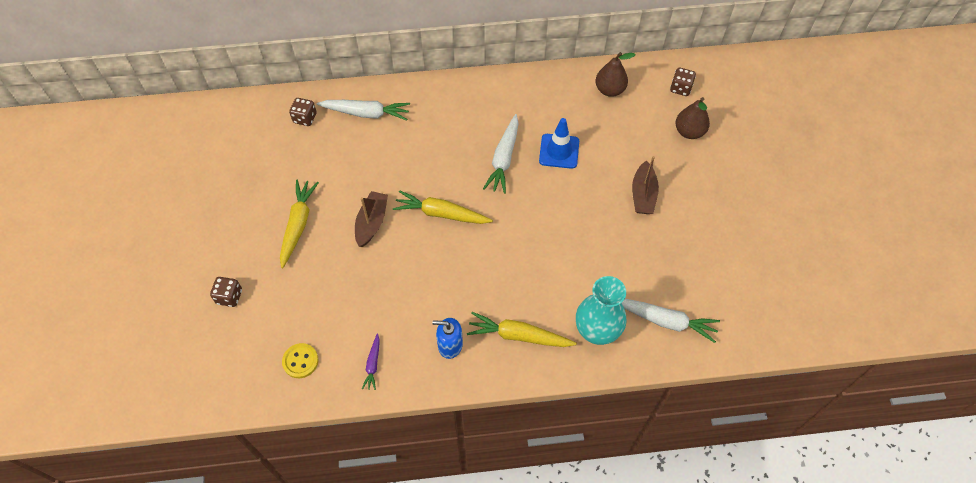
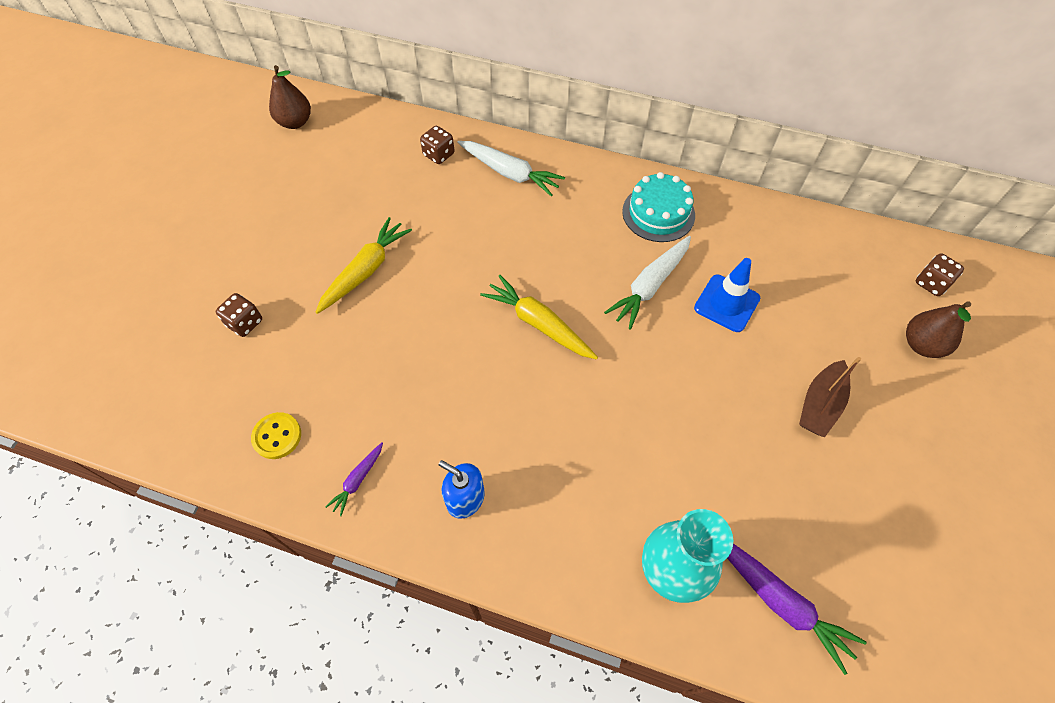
camera: 25 degrees right, 0 degrees up
brown boat [355,191,388,247] -> none
yellow carrot [467,312,577,347] -> none
brown pear [596,52,636,97] -> brown pear moved to [269,65,311,129]
white carrot [622,299,720,343] -> purple carrot [727,543,867,675]
none -> turquoise cake [622,172,695,242]

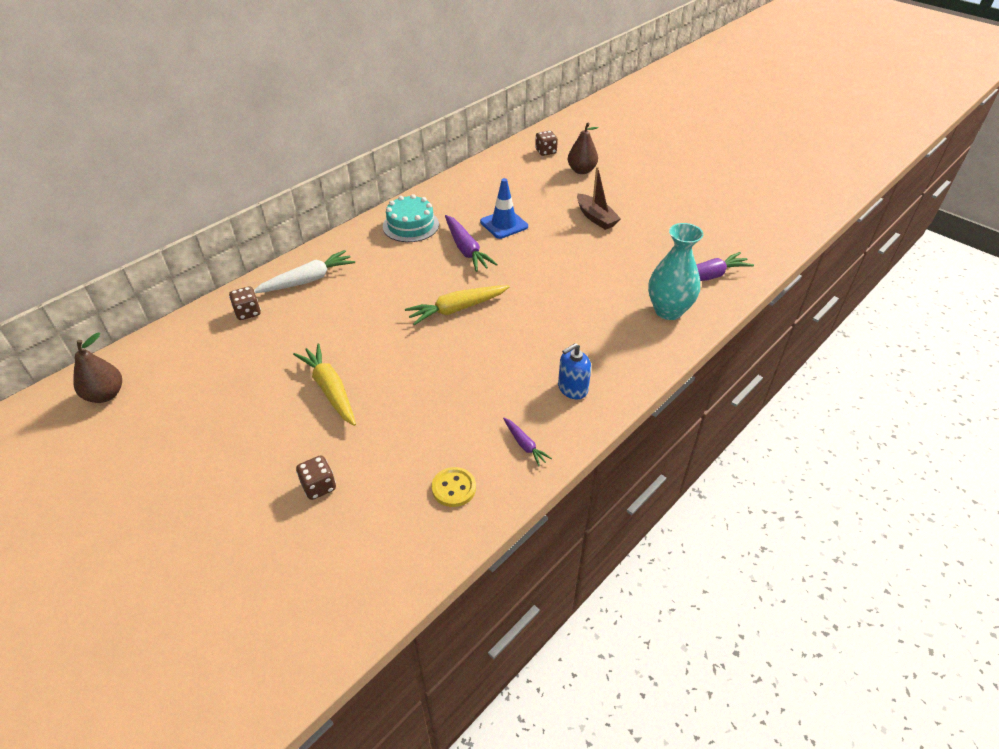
camera: 65 degrees left, 15 degrees down
white carrot [604,236,691,330] -> purple carrot [445,215,498,272]

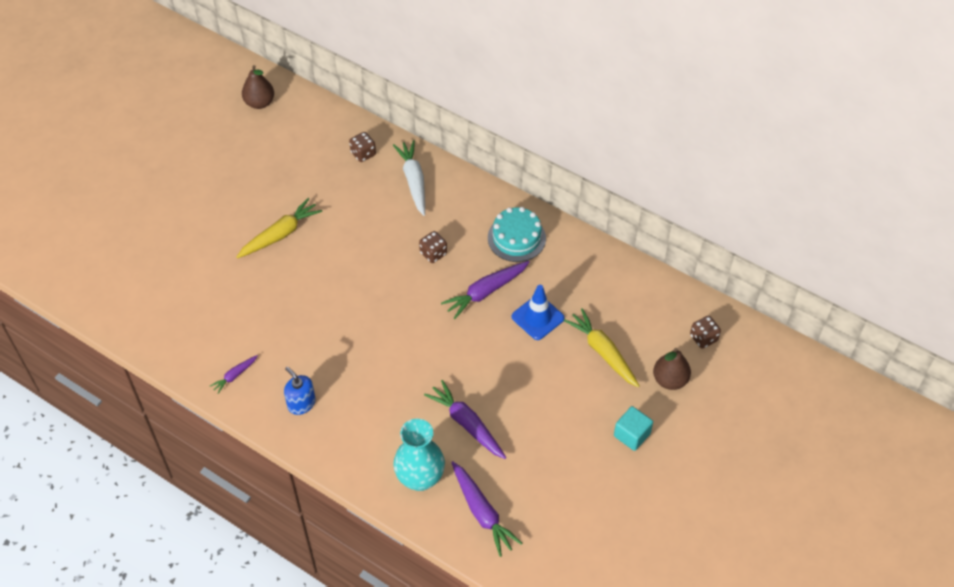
camera: 80 degrees right, 10 degrees up
white carrot [254,250,355,293] -> white carrot turned 150 degrees counterclockwise [393,140,425,216]
brown dice [296,455,336,500] -> brown dice moved to [419,231,447,263]
yellow carrot [405,285,510,325] -> yellow carrot moved to [564,308,640,388]
yellow button [432,467,476,507] -> none
brown boat [577,166,621,230] -> none
none -> purple carrot [424,380,507,459]
none -> turquoise cube [614,406,653,451]

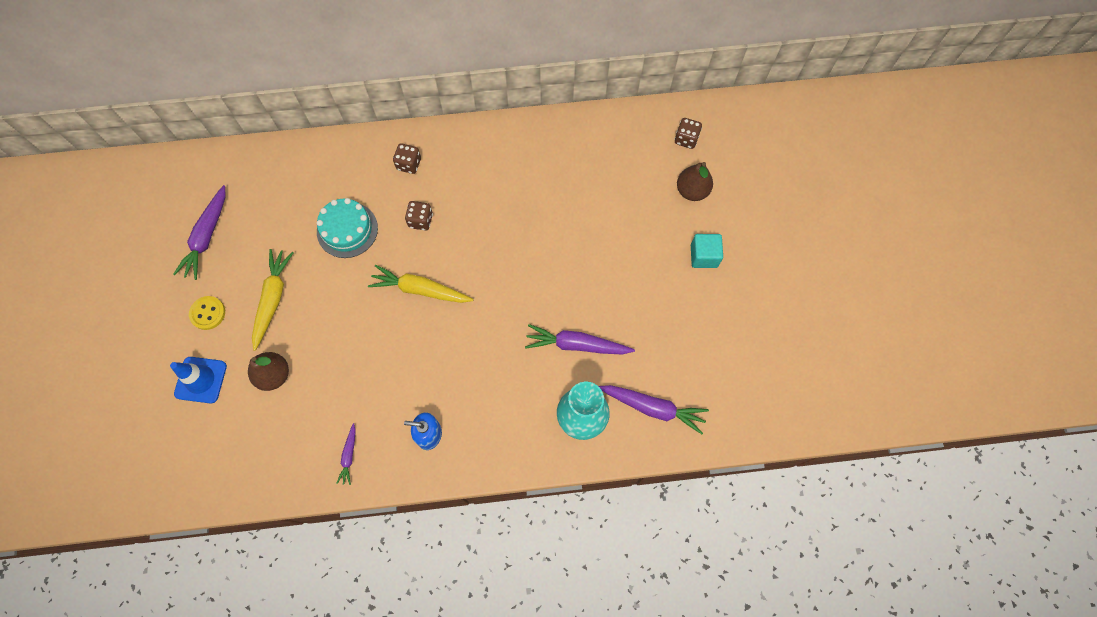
camera: 40 degrees left, 15 degrees up
brown pear [242,65,274,109] -> brown pear moved to [248,352,289,391]
brown dice [349,132,376,162] -> brown dice moved to [393,143,421,174]
white carrot [393,140,425,216] -> none
purple carrot [441,261,529,319] -> purple carrot moved to [173,185,225,280]
turquoise cake [488,207,546,262] -> turquoise cake moved to [317,198,378,258]
blue traffic cone [512,285,565,340] -> blue traffic cone moved to [170,357,227,404]
yellow carrot [564,308,640,388] -> yellow carrot moved to [368,265,474,303]
none -> yellow button [189,296,225,330]

